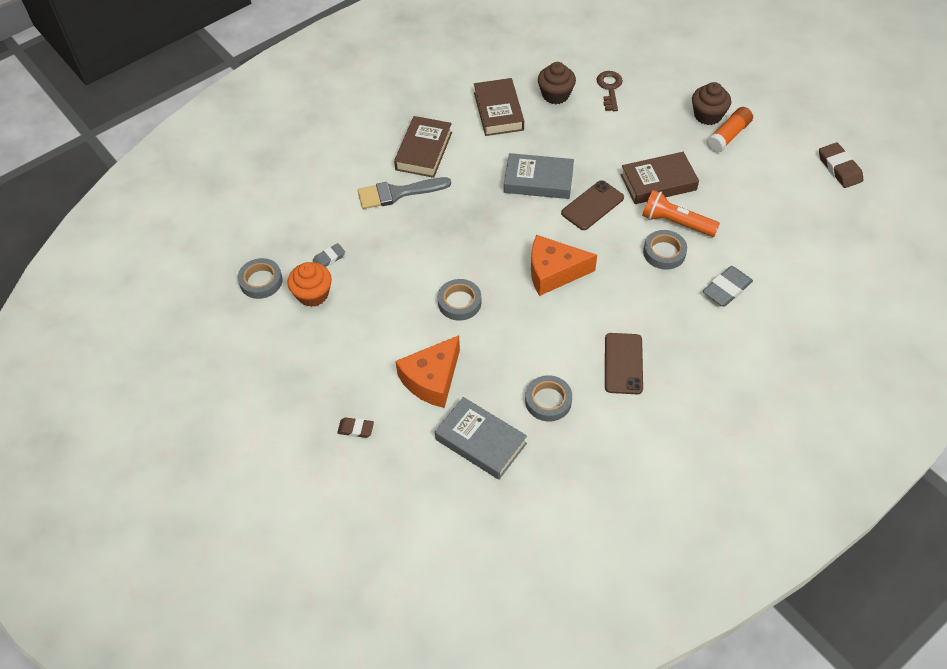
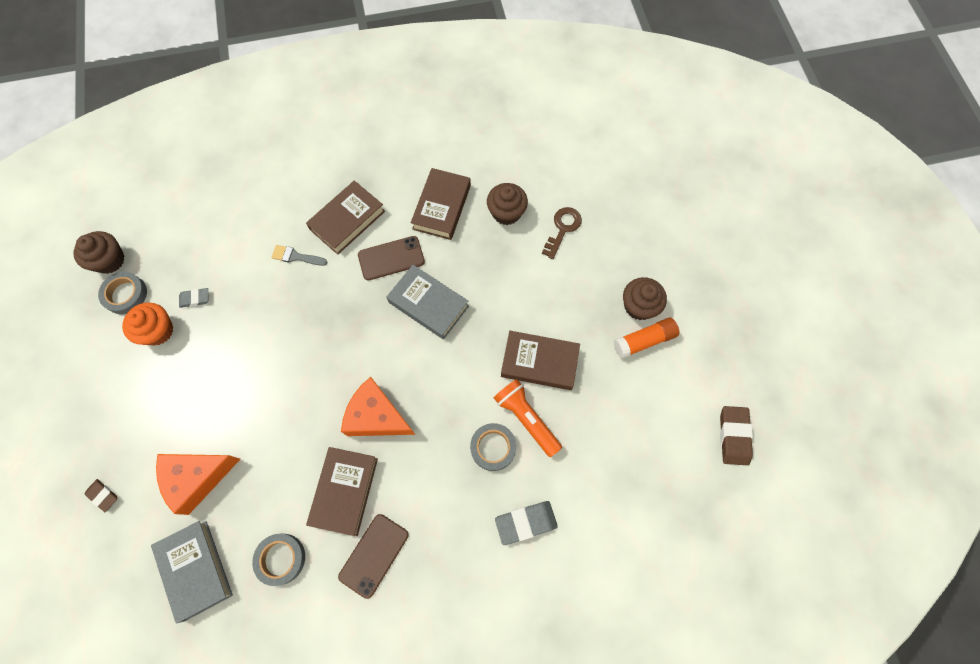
camera: 25 degrees right, 15 degrees up
grey brush [358,177,451,209] -> grey brush [271,245,328,266], size x0.59
grey tape [438,279,481,321] -> none
brown phone [561,180,624,230] -> brown phone moved to [358,236,425,280]
none -> brown cupcake [74,231,125,274]
none -> brown book [306,447,378,536]

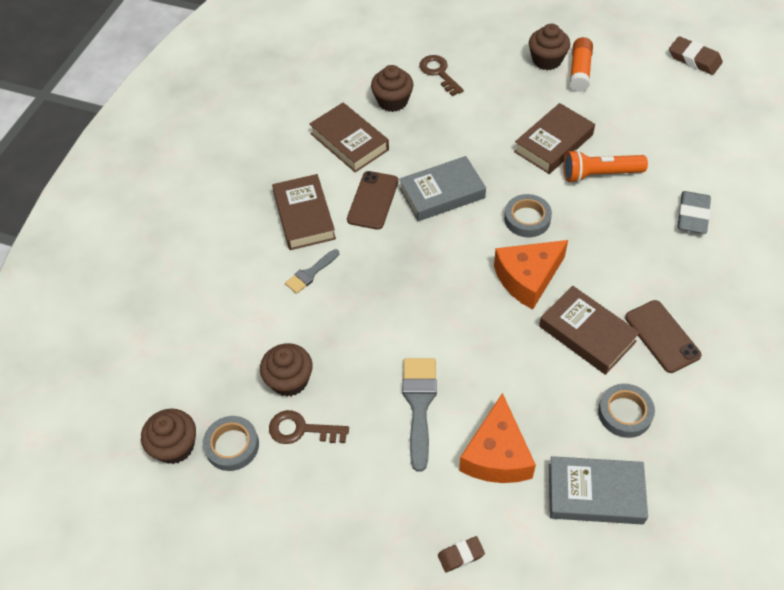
camera: 55 degrees left, 15 degrees down
orange cupcake [122,302,173,346] -> brown key [269,410,349,444]
grey eraser [179,288,208,308] -> brown cupcake [260,343,313,397]
grey tape [470,423,516,471] -> grey tape moved to [504,194,552,237]
none -> grey brush [402,358,437,472]

